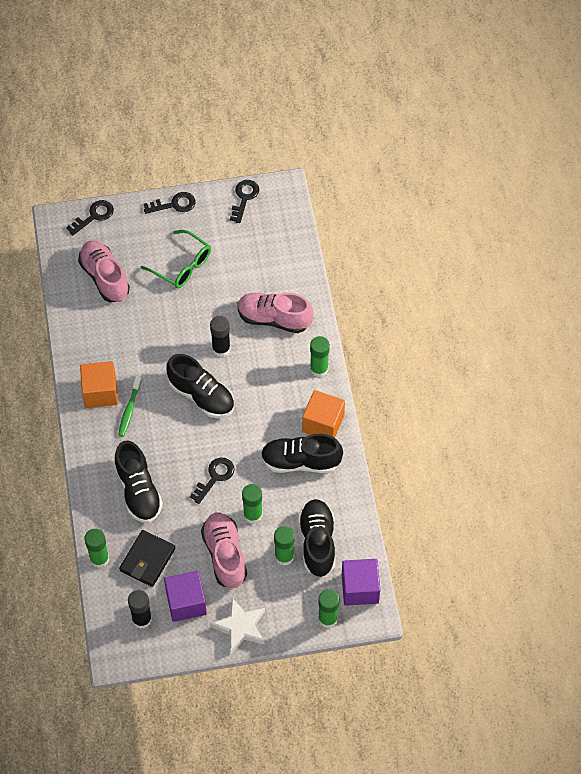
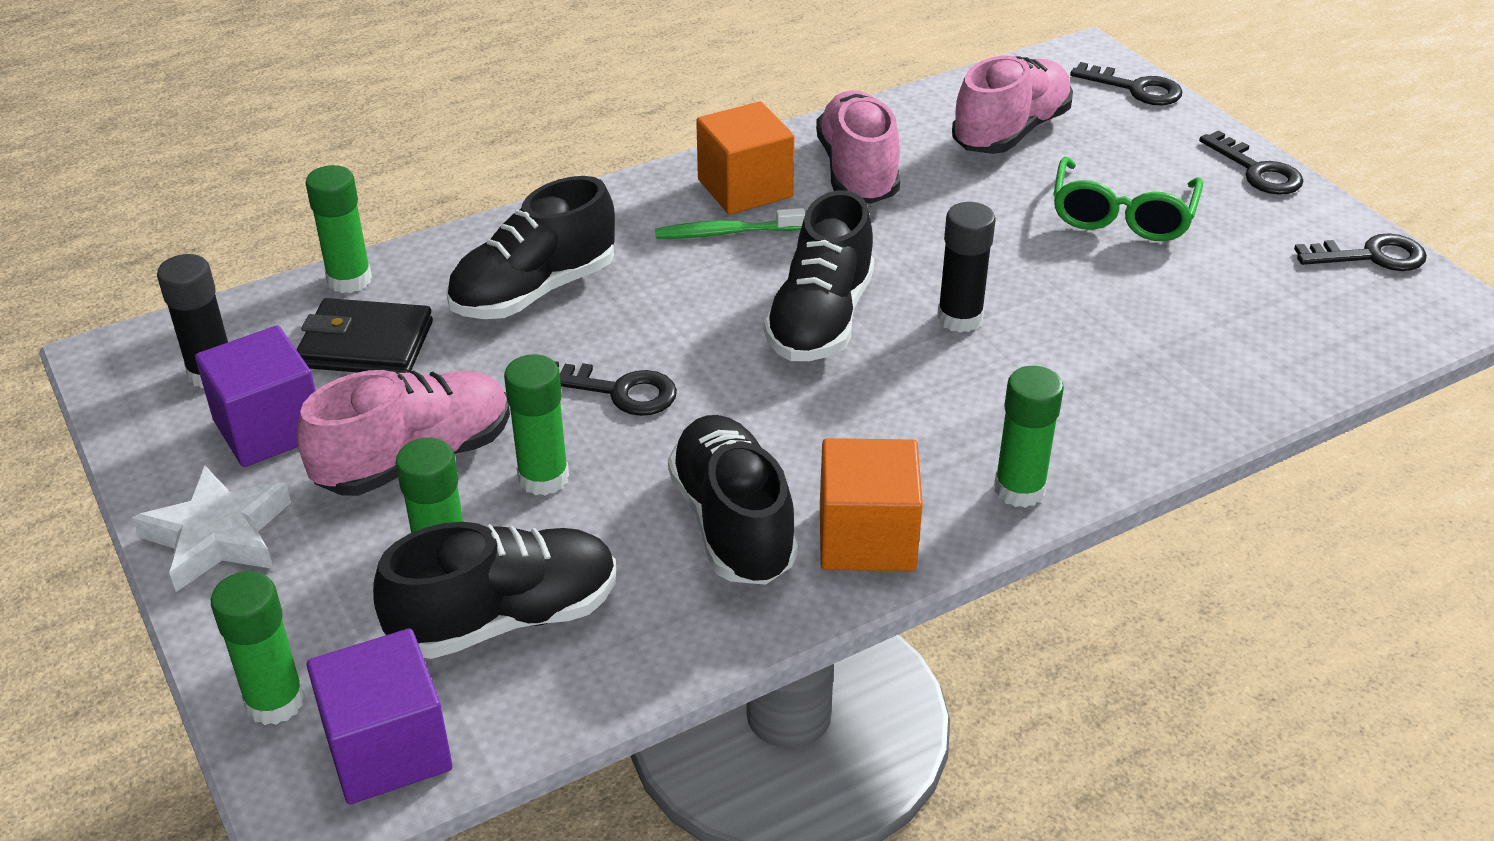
camera: 70 degrees right, 20 degrees down
pink shoe [238,293,313,333] -> pink shoe moved to [816,90,900,204]

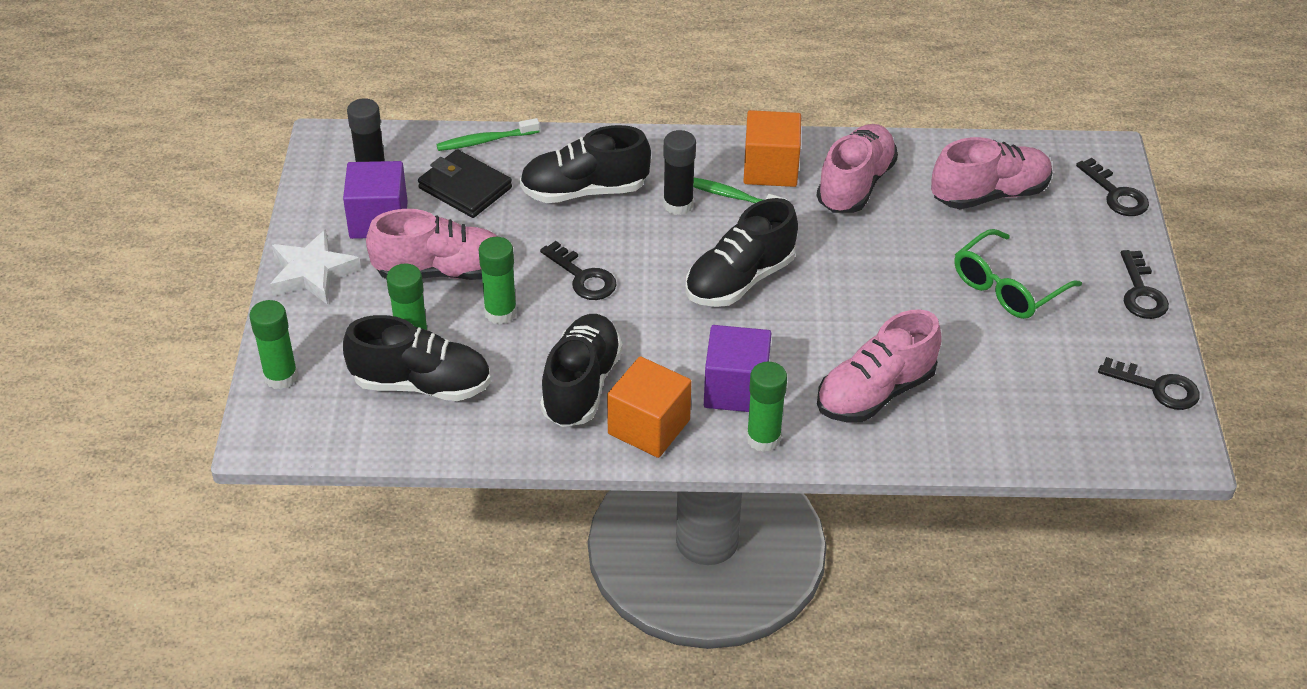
camera: 30 degrees right, 5 degrees up
green glue stick [305,165,372,293] -> green toothbrush [436,118,540,151]
purple cube [306,628,452,804] -> purple cube moved to [704,325,771,412]
black glue stick [937,202,996,333] -> black glue stick moved to [663,130,696,215]
none -> pink shoe [817,309,942,423]

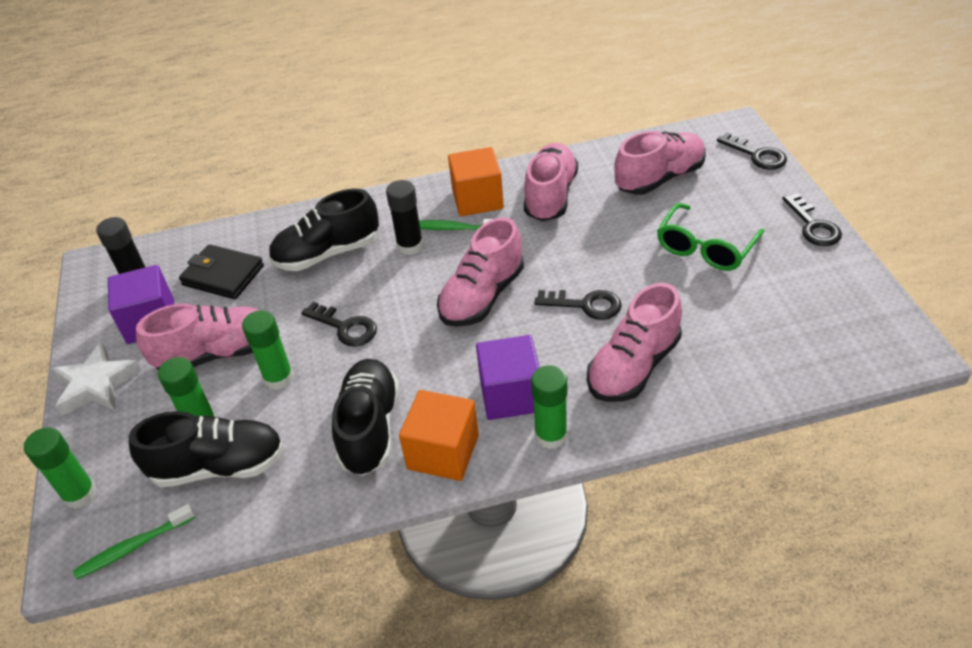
camera: 10 degrees left, 0 degrees up
green toothbrush [436,118,540,151] -> green toothbrush moved to [73,504,196,579]
black shoe [685,198,798,307] -> pink shoe [437,217,524,327]
black key [1098,357,1200,410] -> black key moved to [534,290,622,320]

